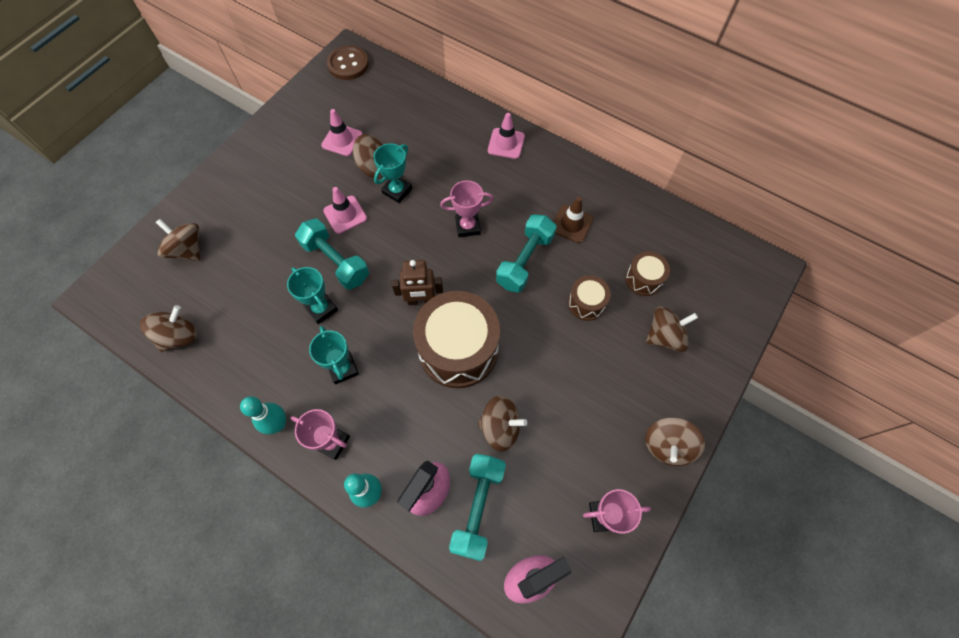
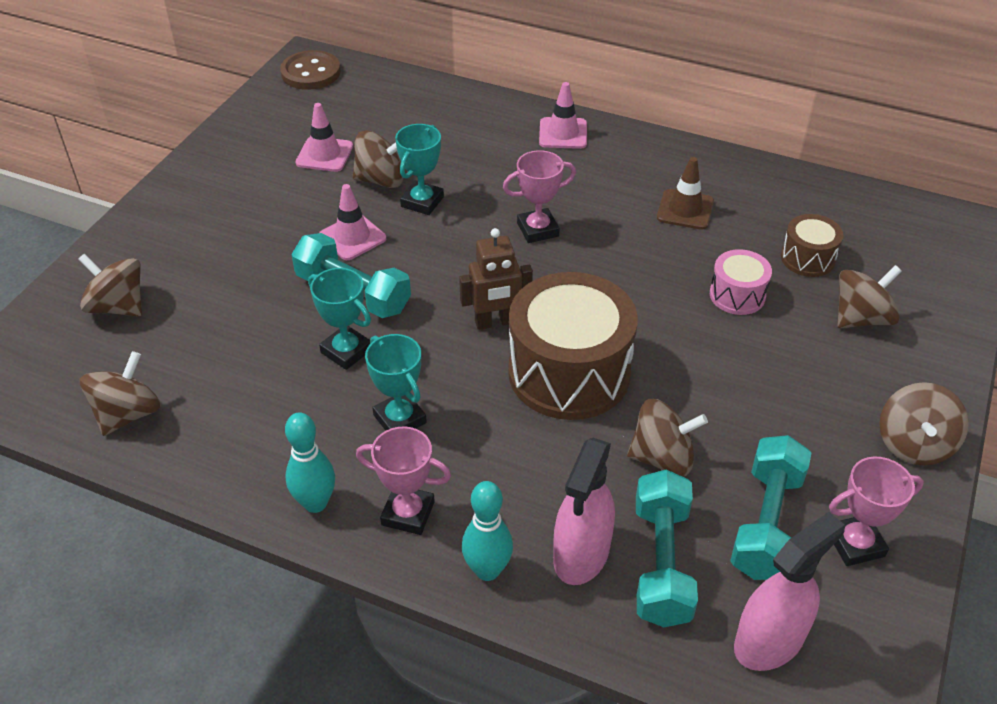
camera: 10 degrees left, 20 degrees down
turquoise dumbbell [496,214,557,293] -> turquoise dumbbell moved to [730,435,811,580]
brown drum [568,275,611,321] -> pink drum [710,249,772,315]

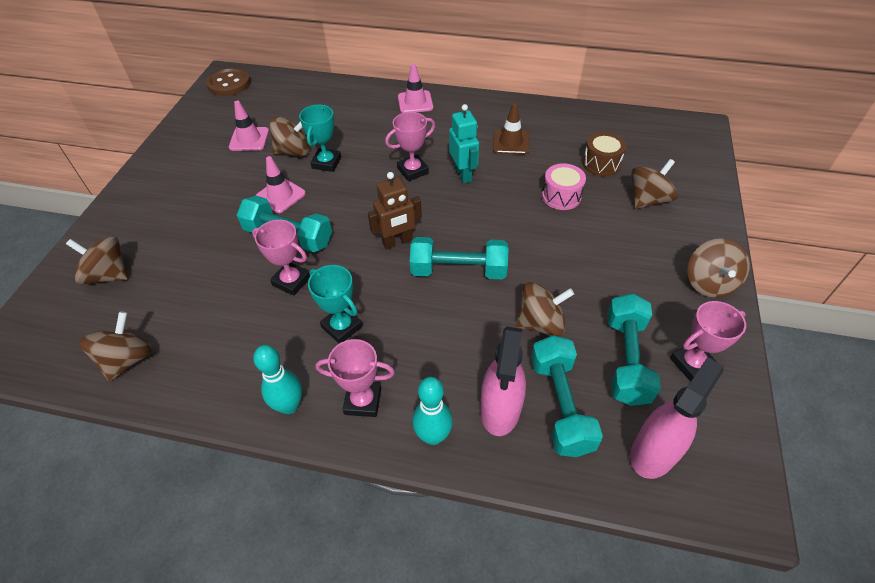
camera: 10 degrees left, 5 degrees up
turquoise trophy [308,268,371,370] -> pink trophy [252,220,310,296]
brown drum [508,272,638,420] -> turquoise dumbbell [410,237,508,279]
none -> turquoise robot [449,104,479,183]

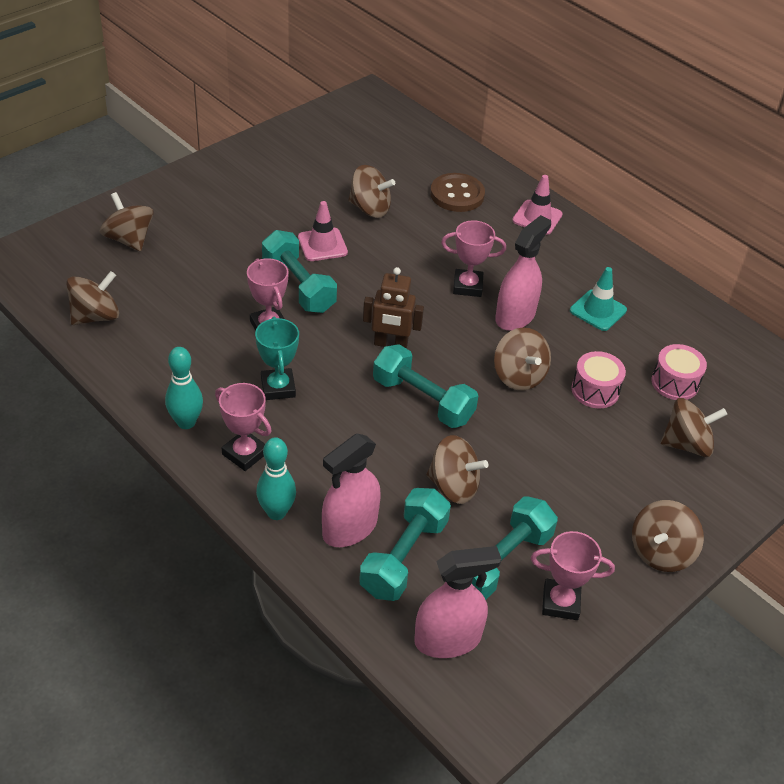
camera: 30 degrees right, 5 degrees down
brown button [206,68,251,96] -> brown button moved to [430,173,485,212]
pink traffic cone [229,101,269,151] -> none
turquoise trophy [299,105,341,172] -> none
turquoise robot [449,104,479,183] -> pink spray bottle [495,215,551,331]
brown traffic cone [493,103,529,155] -> turquoise traffic cone [570,267,627,331]
brown drum [583,132,626,176] -> pink drum [651,344,707,400]
none -> brown spinning top [494,327,551,391]

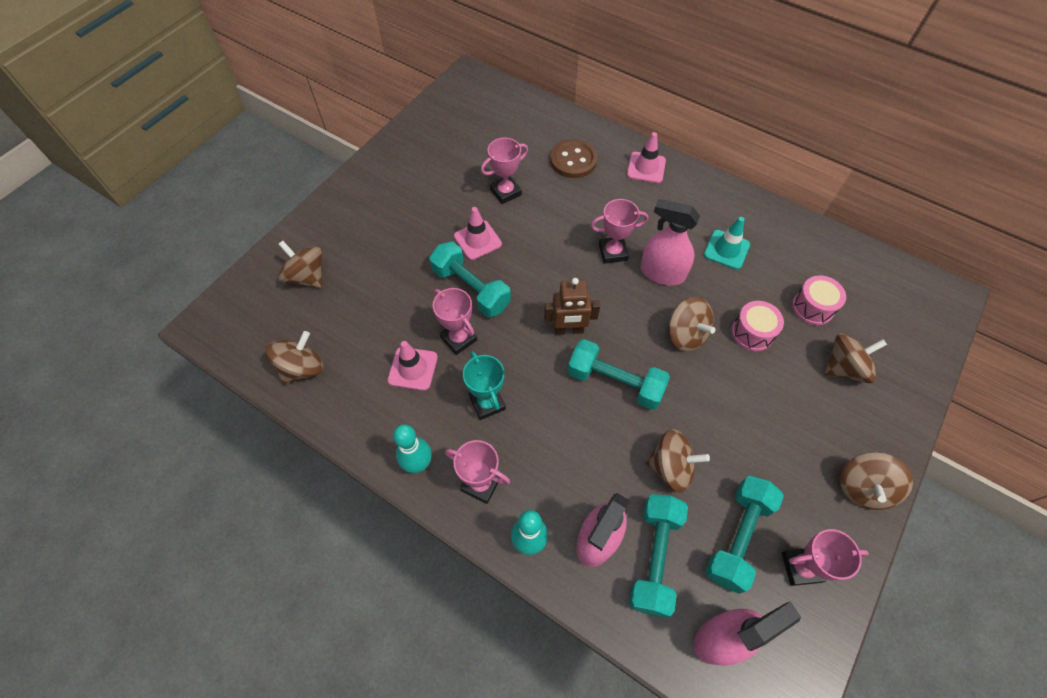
camera: 10 degrees left, 15 degrees up
brown spinning top [348,165,395,218] -> pink trophy [481,138,528,204]
pink spray bottle [495,215,551,331] -> pink spray bottle turned 90 degrees counterclockwise [640,199,700,285]
none -> pink traffic cone [388,341,438,391]

